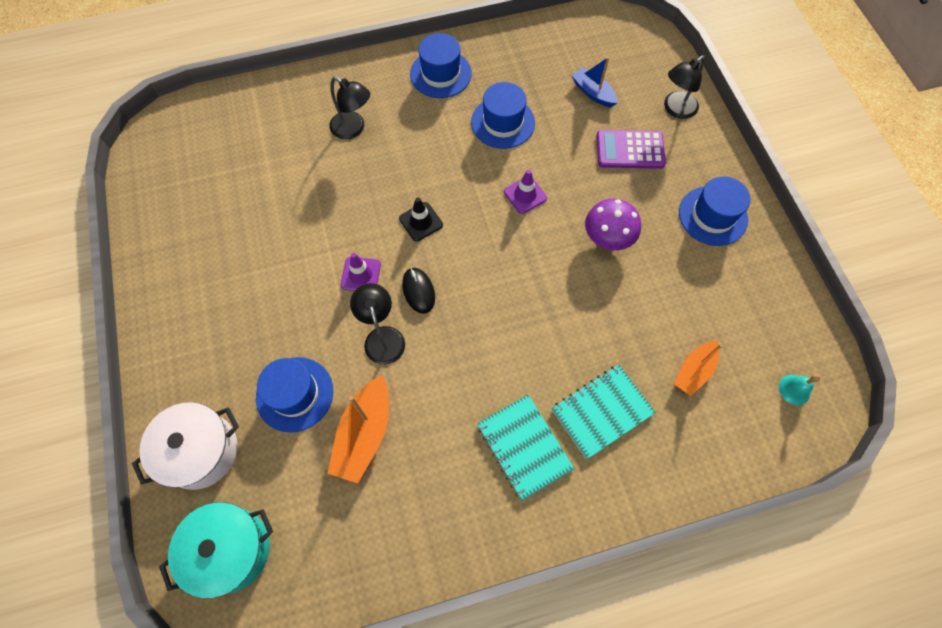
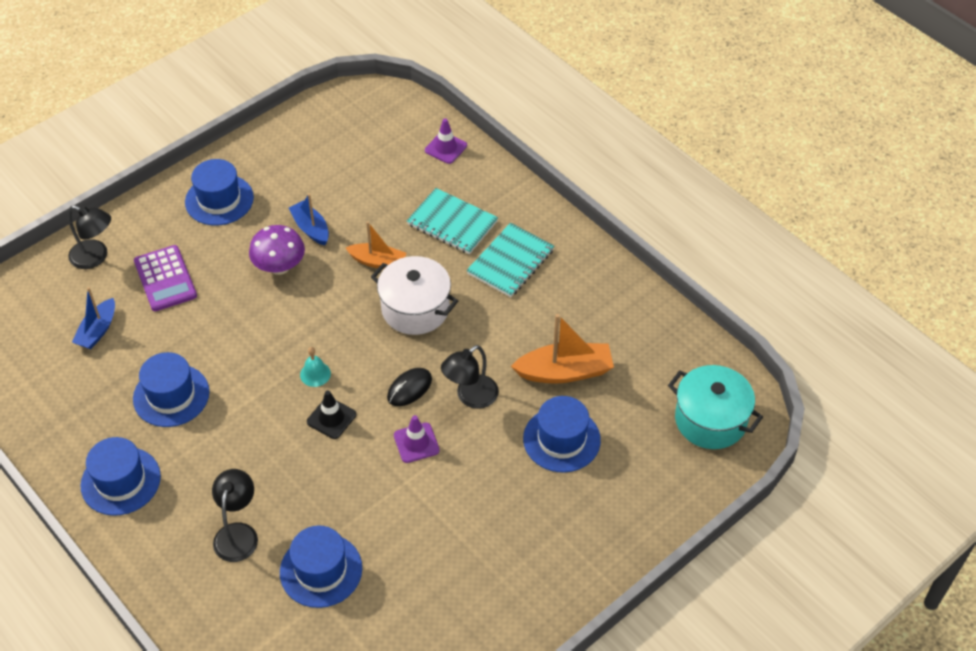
camera: 115 degrees left, 15 degrees down
white pot [132,402,239,490] -> white pot moved to [371,256,458,335]
purple traffic cone [504,170,547,214] -> purple traffic cone moved to [425,118,467,164]
orange boat [674,341,723,396] -> orange boat moved to [346,222,407,269]
turquoise bell [779,374,820,405] -> turquoise bell moved to [300,347,331,387]
none -> blue hat [280,525,362,608]
none -> blue boat [289,194,329,245]

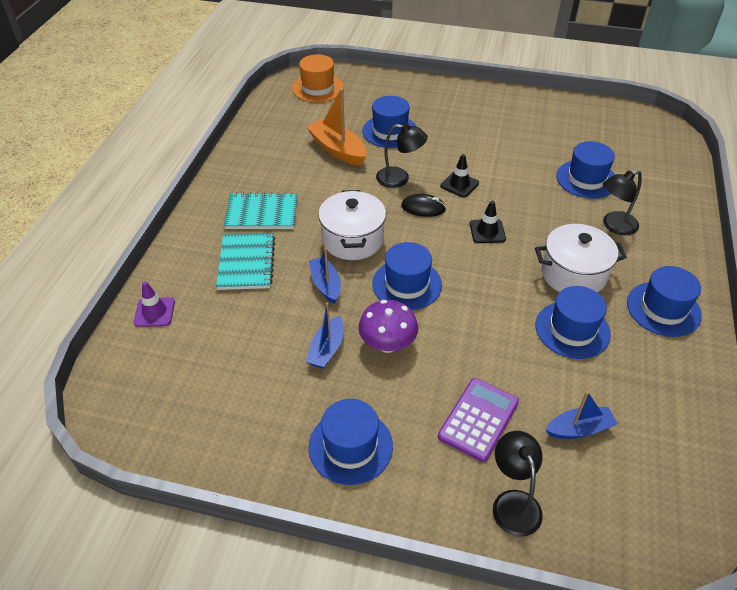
camera: 125 degrees left, 5 degrees down
turquoise bell [300,347,331,387] -> none
orange boat [346,222,407,269] -> blue boat [309,248,341,304]
purple traffic cone [394,415,440,463] -> black traffic cone [440,154,479,198]
turquoise pot [668,365,763,449] -> orange hat [292,54,344,102]
none -> blue hat [372,242,442,310]
none -> white pot [535,224,627,293]

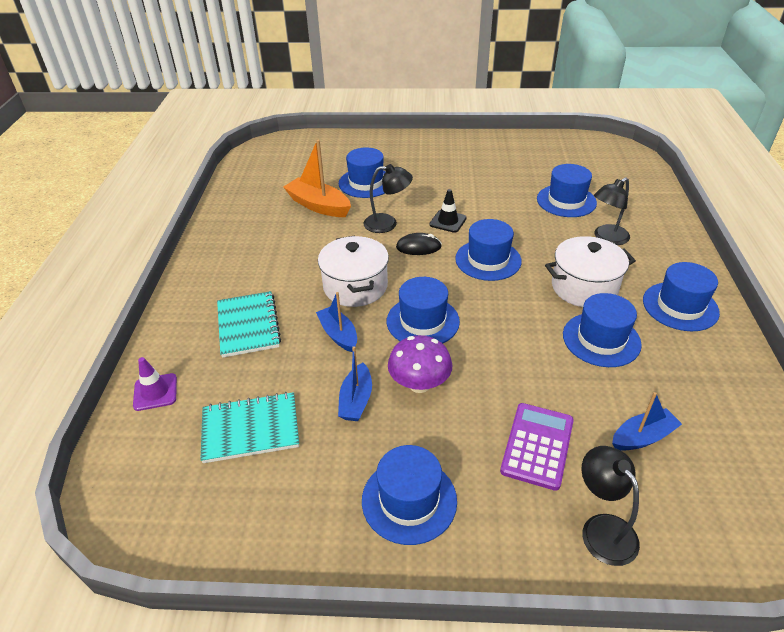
camera: 10 degrees left, 5 degrees down
turquoise notebook [224,192,298,229] -> turquoise notebook moved to [200,392,299,463]
orange hat [292,54,344,102] -> none
black traffic cone [470,201,506,243] -> blue hat [455,219,522,281]

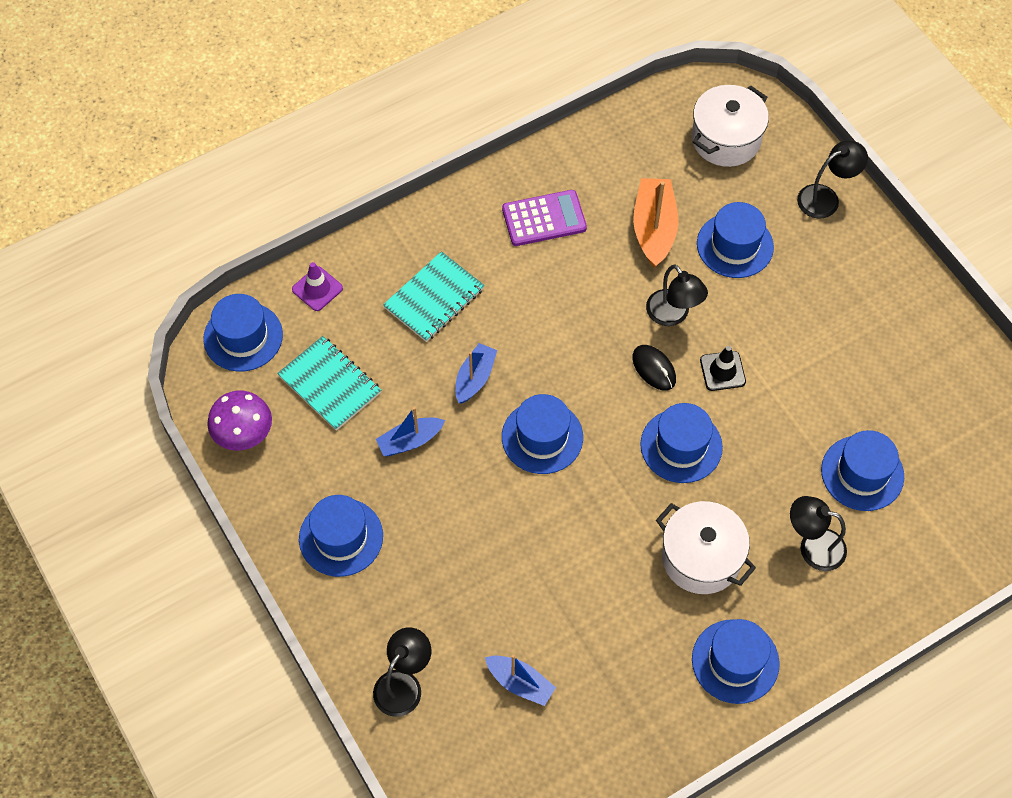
camera: 55 degrees right, 20 degrees up
white pot [318,236,389,307] -> white pot moved to [692,85,769,167]
purple mushroom [388,335,452,393] -> purple mushroom moved to [207,390,272,451]
purple calculator [500,403,574,491] -> purple calculator moved to [502,190,587,246]
blue hat [563,293,642,367] -> blue hat moved to [203,294,283,372]
none -> black lamp [797,140,868,219]

